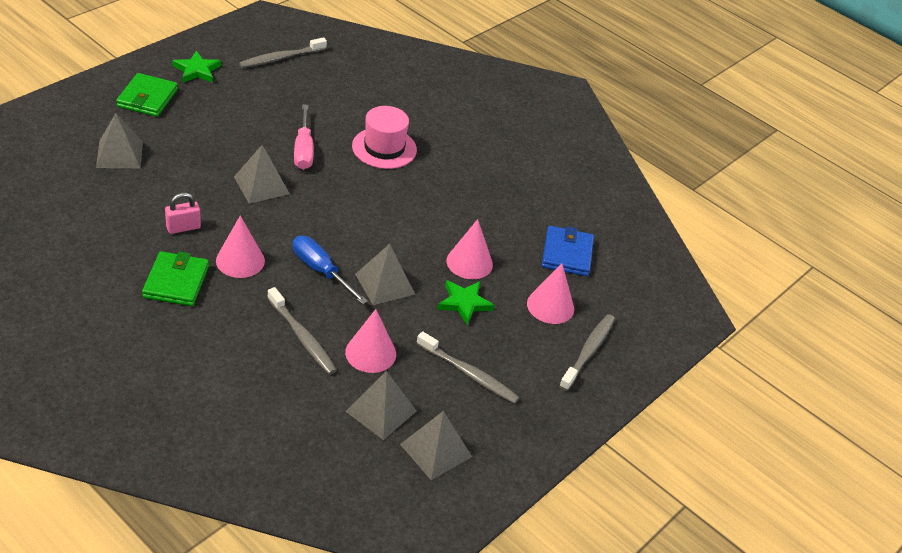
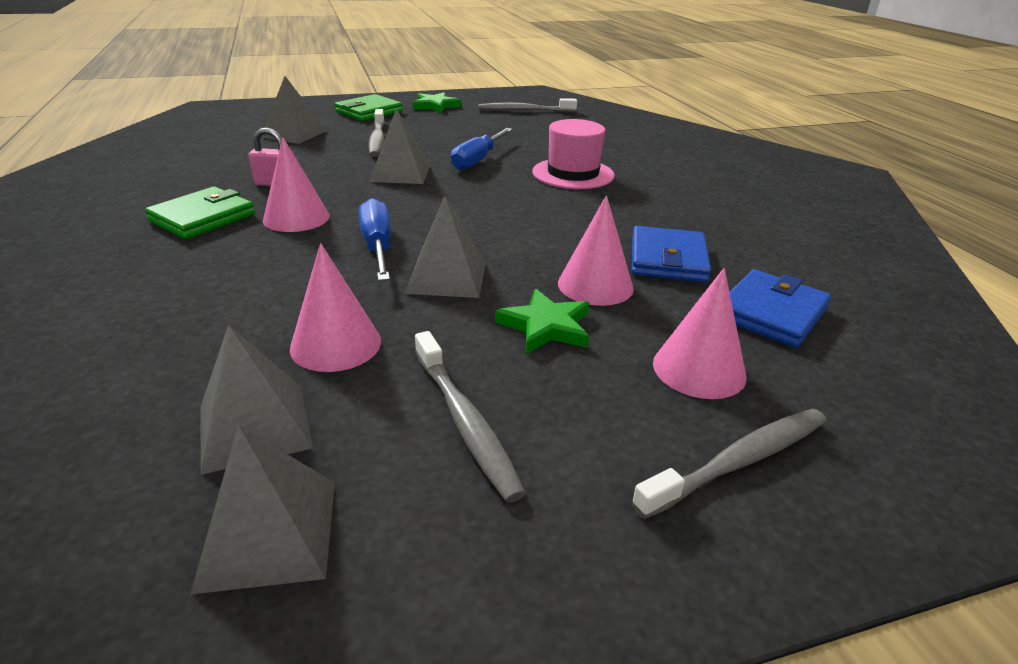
camera: 35 degrees right, 10 degrees down
grey toothbrush [267,287,337,375] -> grey toothbrush moved to [368,109,385,157]
pink screwdriver [294,104,314,170] -> blue screwdriver [451,128,512,170]
none -> blue wallet [632,226,711,282]

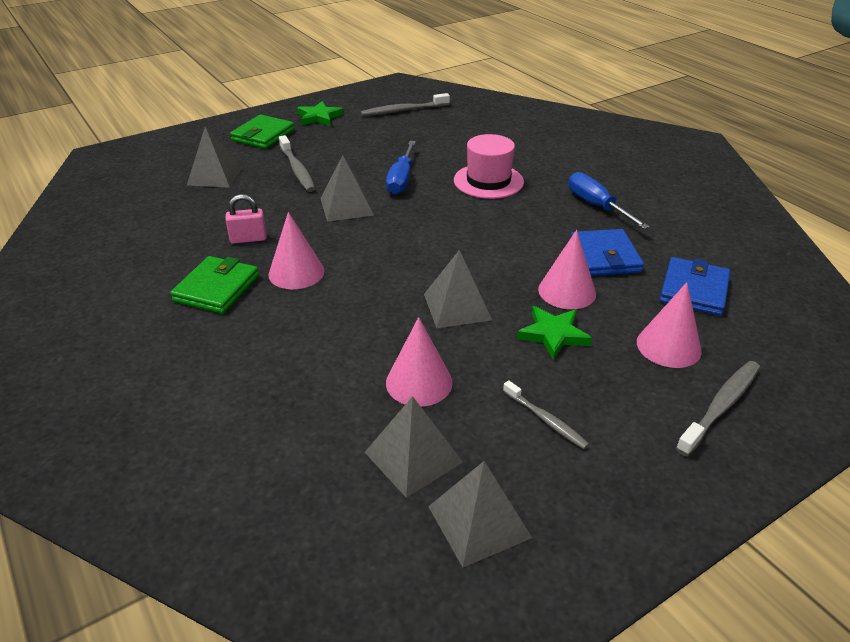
camera: 15 degrees left, 5 degrees up
blue screwdriver [359,198,391,281] -> blue screwdriver moved to [568,172,650,229]
grey toothbrush [415,331,526,503] -> grey toothbrush [503,380,589,449], size x0.65

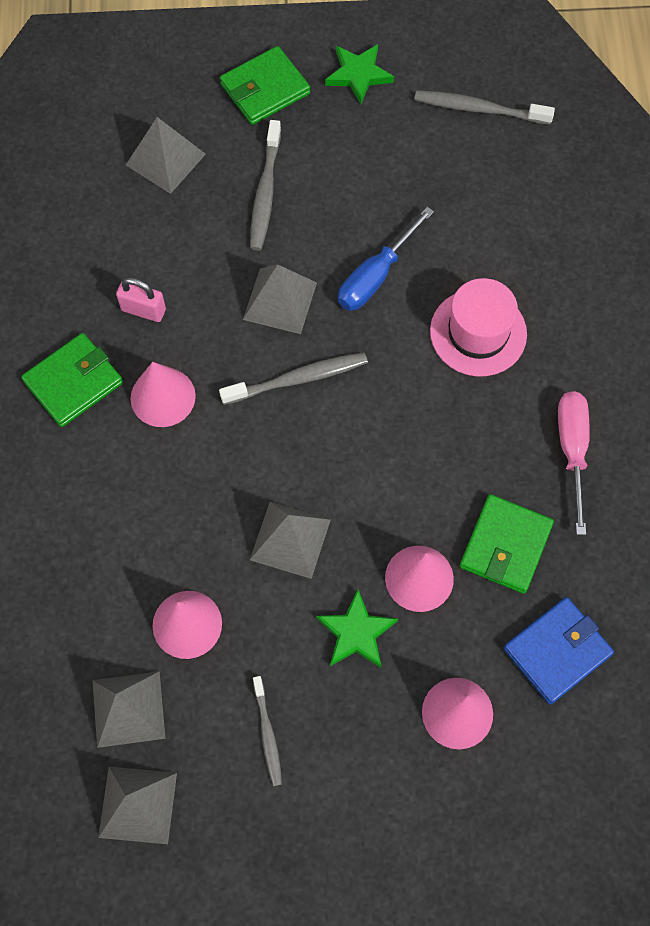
camera: 30 degrees right, 30 degrees up
blue screwdriver [568,172,650,229] -> pink screwdriver [558,391,590,535]
blue wallet [570,229,644,276] -> green wallet [460,494,554,594]
grey toothbrush [676,361,760,456] -> grey toothbrush moved to [219,352,368,405]

